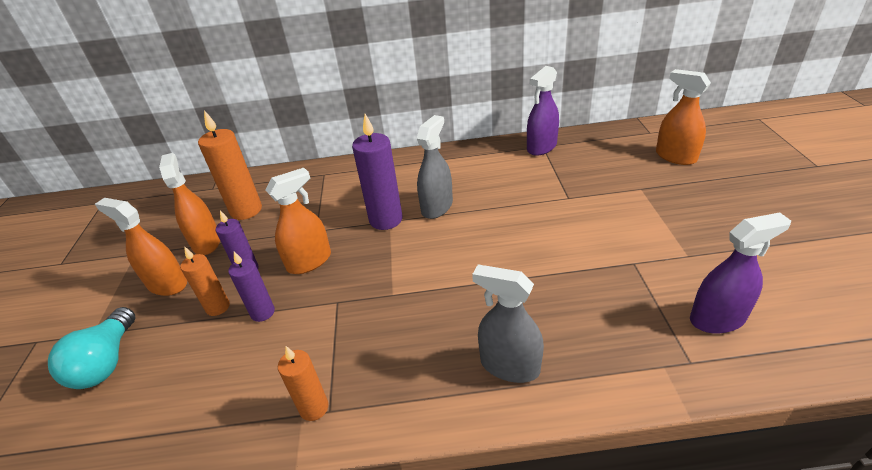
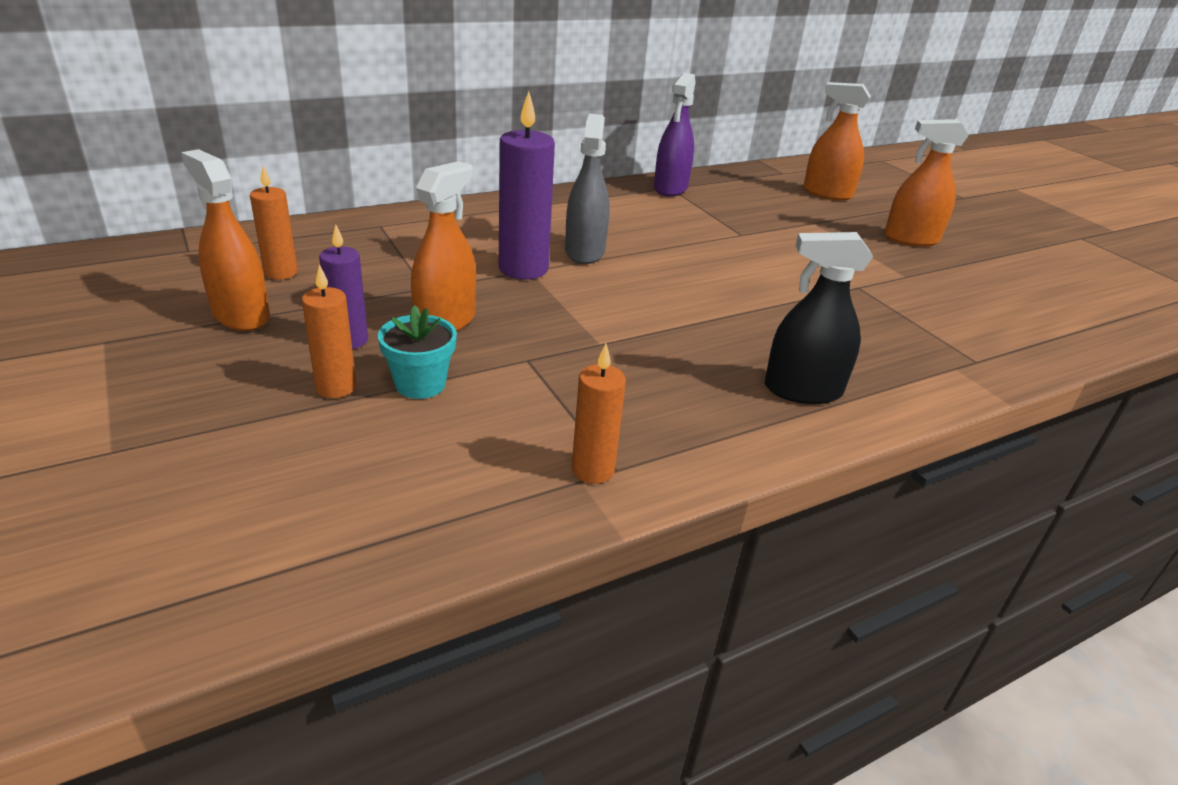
camera: 30 degrees left, 5 degrees down
turquoise light bulb [48,307,136,389] -> none
orange spray bottle [95,198,187,296] -> orange spray bottle moved to [885,119,969,246]
orange candle [198,110,262,220] -> orange candle [250,166,298,280], size x0.60
purple candle [228,252,275,322] -> turquoise flower pot [378,305,457,399]
grey spray bottle [472,264,544,383] -> black spray bottle [765,232,873,404]
purple spray bottle [690,213,791,334] -> none

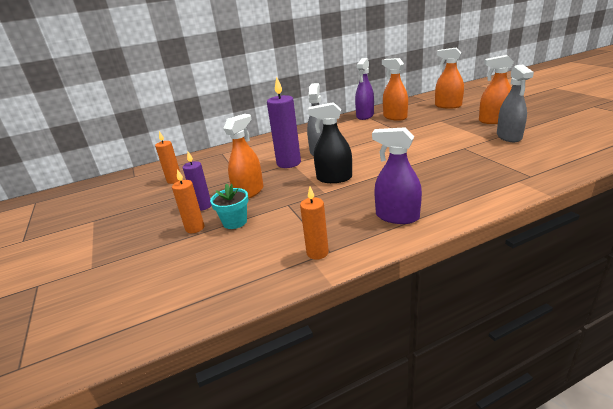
camera: 10 degrees right, 5 degrees down
orange spray bottle [181,149,270,331] -> orange spray bottle moved to [382,58,408,121]
black spray bottle [765,232,873,404] -> black spray bottle moved to [308,102,352,183]
none -> purple spray bottle [372,127,422,224]
none -> grey spray bottle [497,65,534,142]

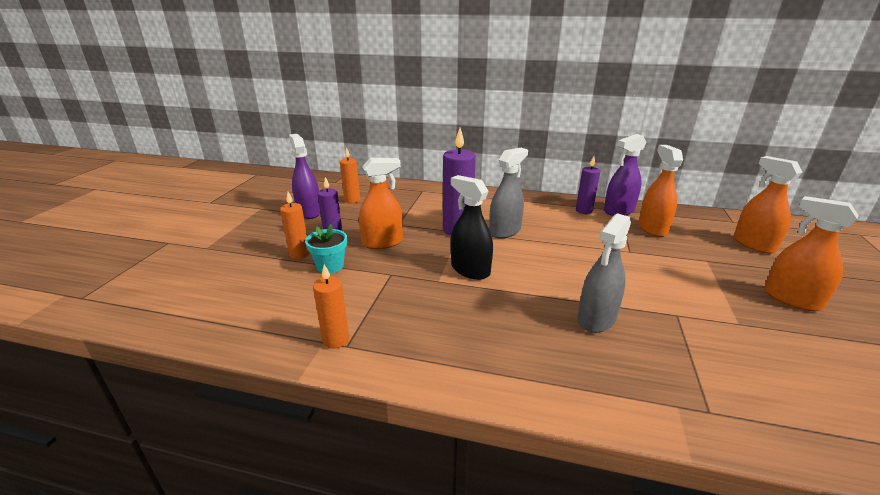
camera: 35 degrees right, 0 degrees up
purple spray bottle [372,127,422,224] -> purple spray bottle moved to [289,134,320,219]
grey spray bottle [497,65,534,142] -> grey spray bottle moved to [578,213,631,333]
none -> purple candle [576,156,600,214]

